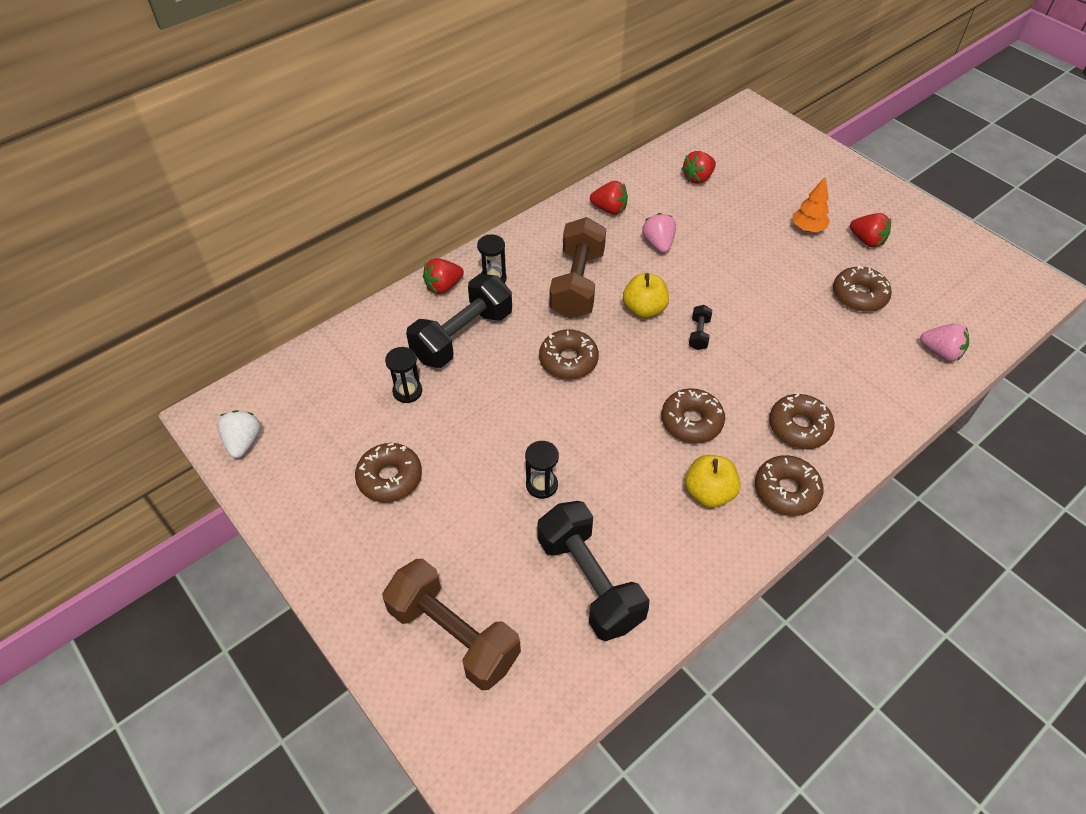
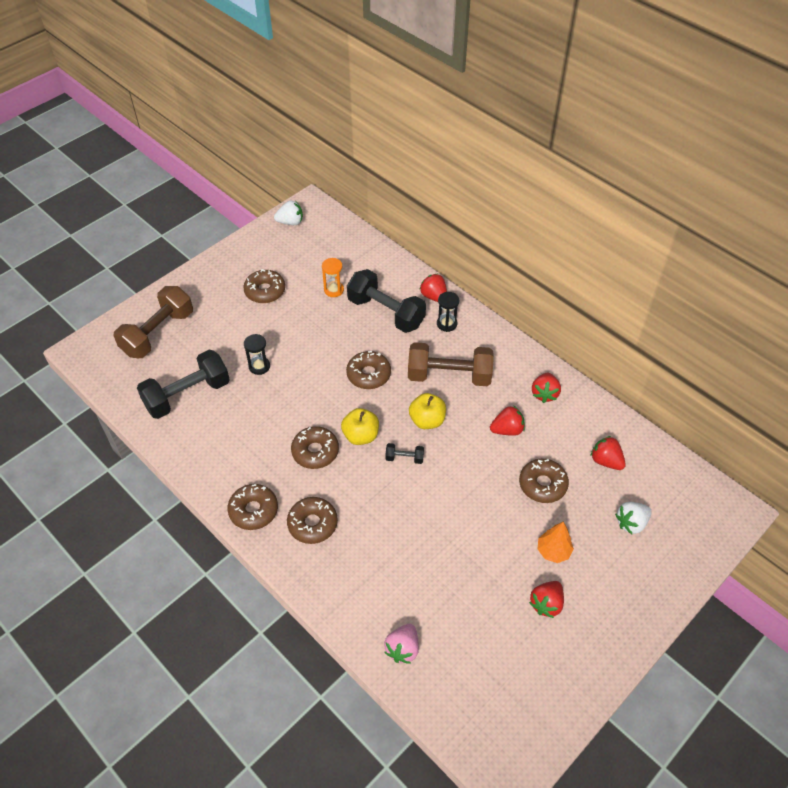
camera: 85 degrees right, 0 degrees up
black hourglass [385,347,422,403] -> orange hourglass [322,258,344,297]
pink strawberry [642,213,676,253] -> red strawberry [490,405,525,436]
yellow apple [685,455,741,508] -> yellow apple moved to [341,408,379,445]
brown donut [833,265,892,312] -> brown donut moved to [519,459,569,503]
none -> white strawberry [615,502,652,534]

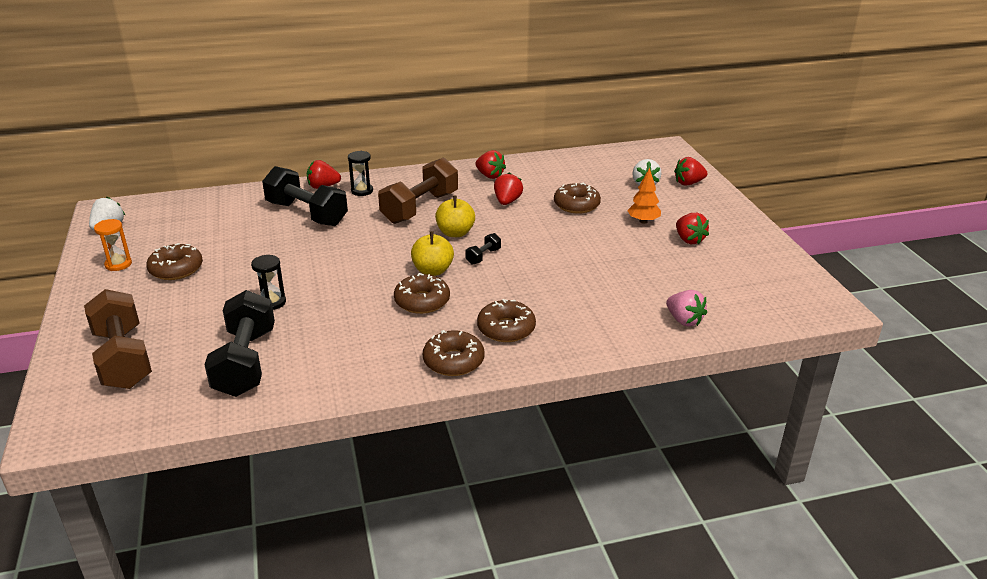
camera: 60 degrees left, 20 degrees down
orange hourglass [322,258,344,297] -> orange hourglass moved to [94,219,132,271]
brown donut [346,351,391,389] -> none
black dumbbell [347,269,426,333] -> black dumbbell turned 60 degrees clockwise [262,166,348,226]
red strawberry [591,436,626,470] -> red strawberry moved to [674,157,708,185]

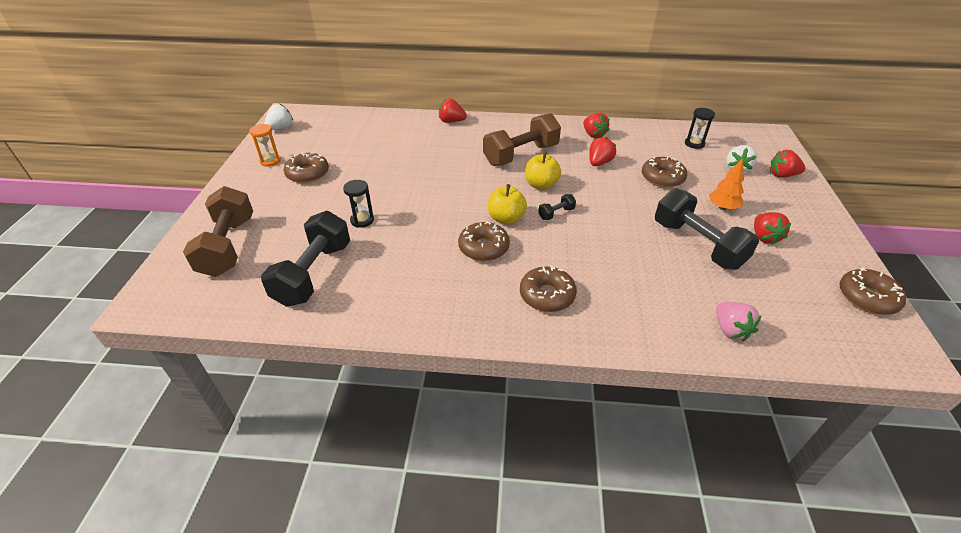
camera: 20 degrees right, 10 degrees up
black dumbbell [262,166,348,226] -> black dumbbell moved to [655,188,759,270]
black hourglass [348,151,373,196] -> black hourglass moved to [685,108,715,149]
brown donut [423,330,484,376] -> brown donut moved to [839,268,906,315]

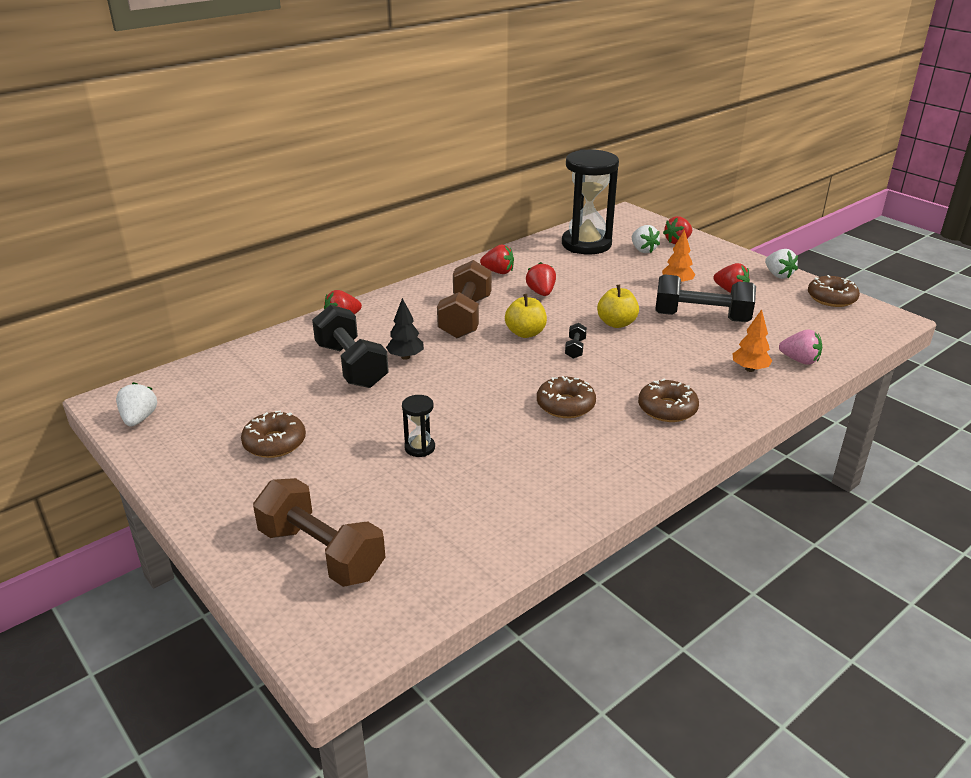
camera: 45 degrees left, 10 degrees down
orange hourglass [249,124,281,167] -> none
black dumbbell [261,211,350,307] -> black dumbbell moved to [312,305,389,388]
yellow apple [488,184,527,224] -> yellow apple moved to [597,284,639,328]
brown donut [642,156,687,188] -> none
black hourglass [685,108,715,149] -> black hourglass [562,149,619,255], size x2.38
none -> black tree [386,298,424,360]
none -> orange tree [733,309,772,372]
none -> white strawberry [765,249,798,279]

